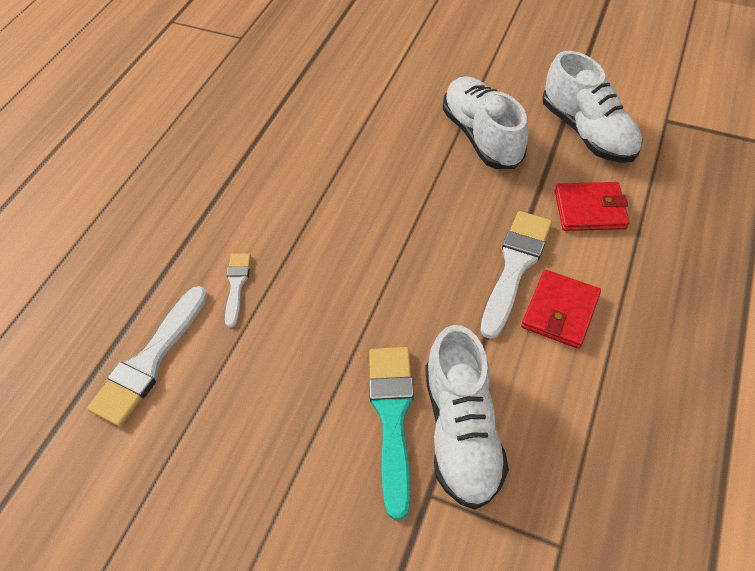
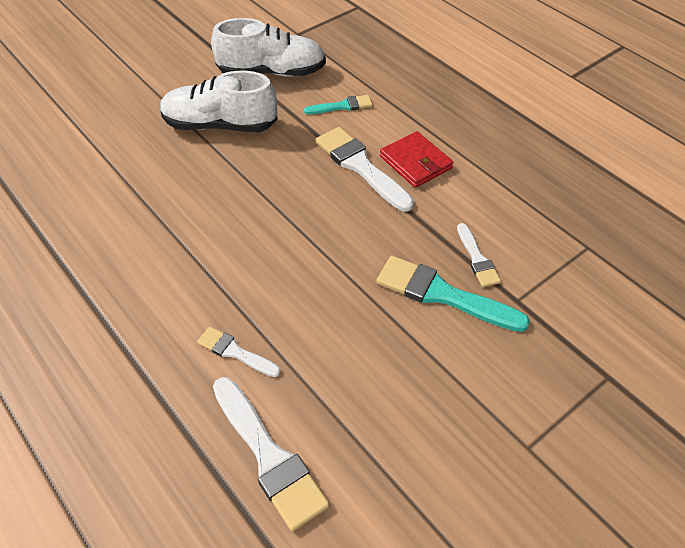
camera: 65 degrees left, 5 degrees down
white shoe [425,325,509,510] -> white brush [457,223,501,287]
red wallet [555,182,629,231] -> turquoise brush [304,95,373,114]

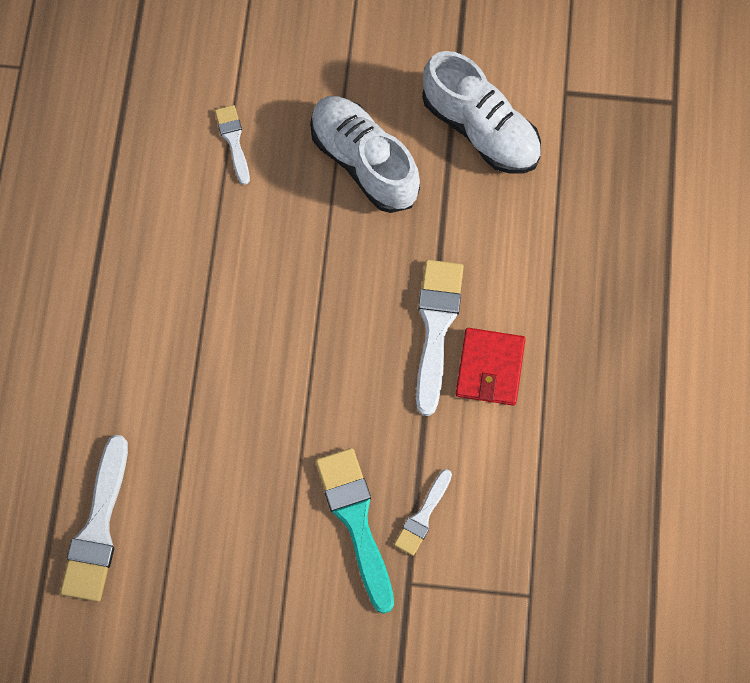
camera: 45 degrees right, 20 degrees up
white brush [197,327,281,377] -> white brush moved to [215,105,250,185]
turquoise brush [304,95,373,114] -> none

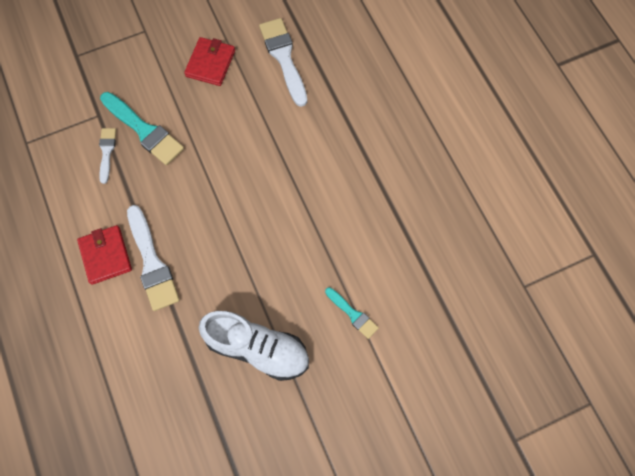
camera: 150 degrees right, 0 degrees up
white brush [215,105,250,185] -> turquoise brush [325,287,379,339]
white shoe [422,51,541,173] -> none
none -> red wallet [184,37,235,86]

